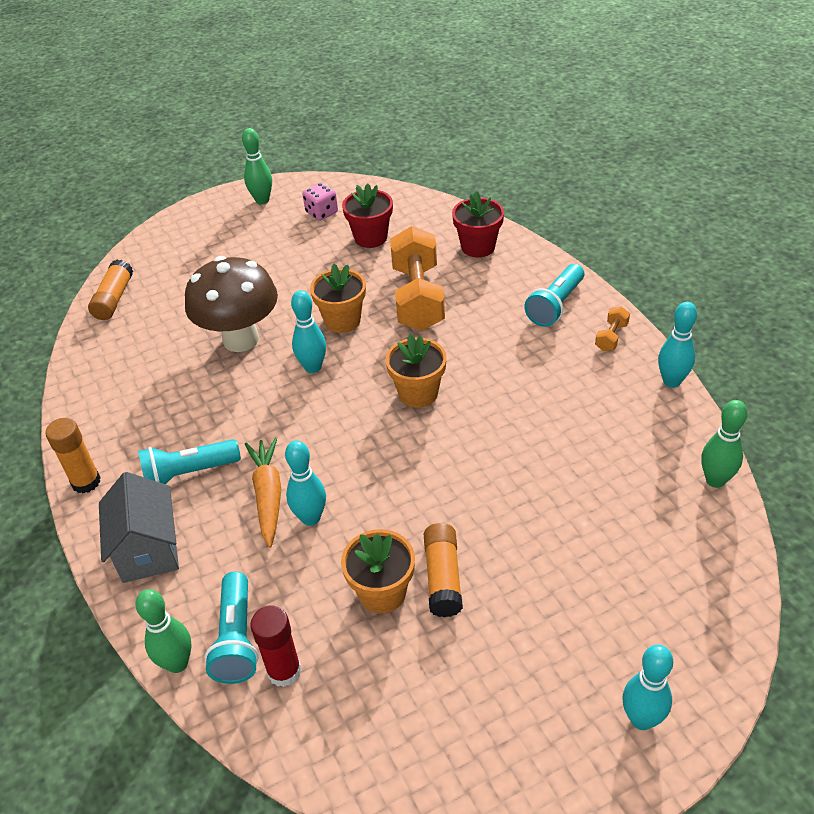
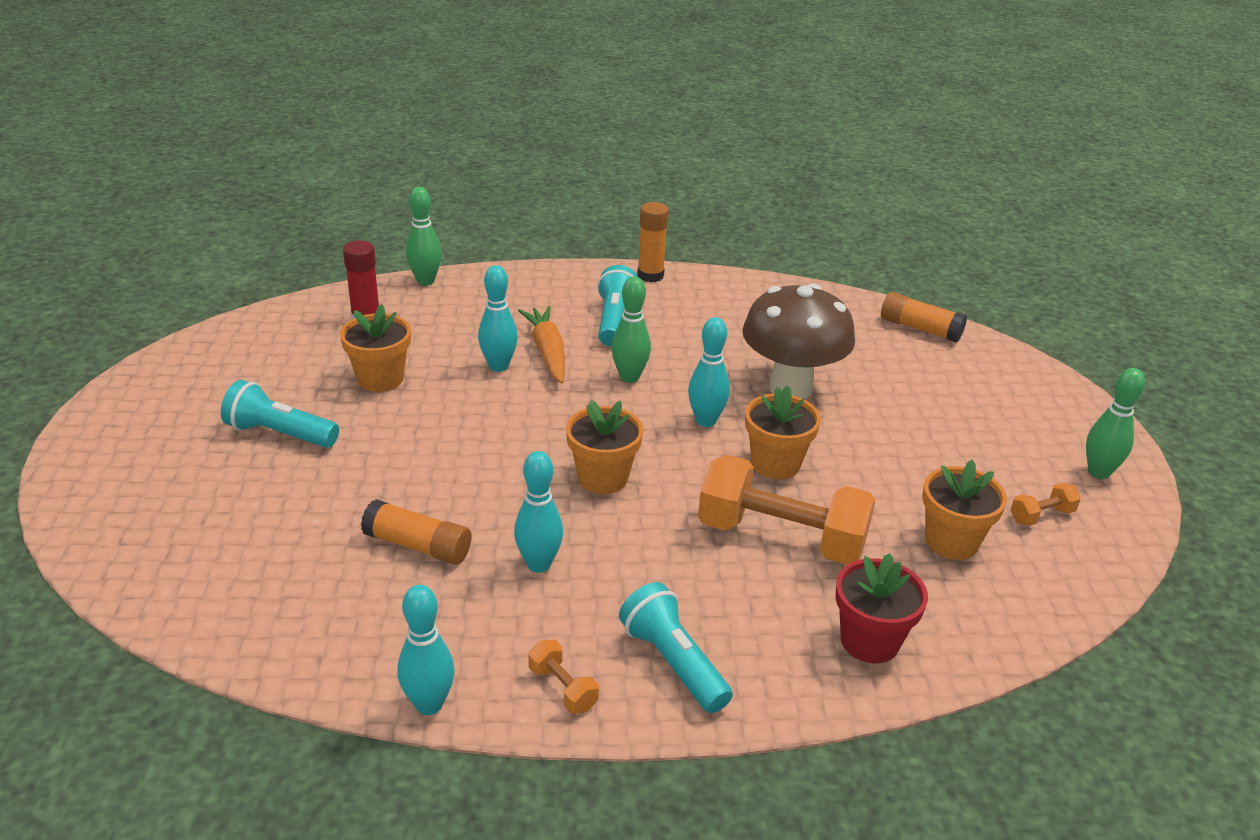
camera: 110 degrees right, 10 degrees down
grey house [99,472,179,583] -> none
turquoise flashlight [204,571,259,684] -> turquoise flashlight moved to [221,380,339,448]
orange carrot [245,437,281,548] -> orange carrot turned 120 degrees counterclockwise [518,306,565,384]
pink dice [303,183,338,221] -> orange dumbbell [1010,483,1081,526]
red flower pot [342,183,393,248] -> orange flower pot [922,460,1007,560]
orange glue stick [424,523,463,618] -> orange glue stick moved to [361,499,472,565]
turquoise bowling pin [623,645,673,730] -> turquoise bowling pin moved to [514,451,563,573]
green bowling pin [701,400,747,488] -> green bowling pin moved to [611,277,651,383]

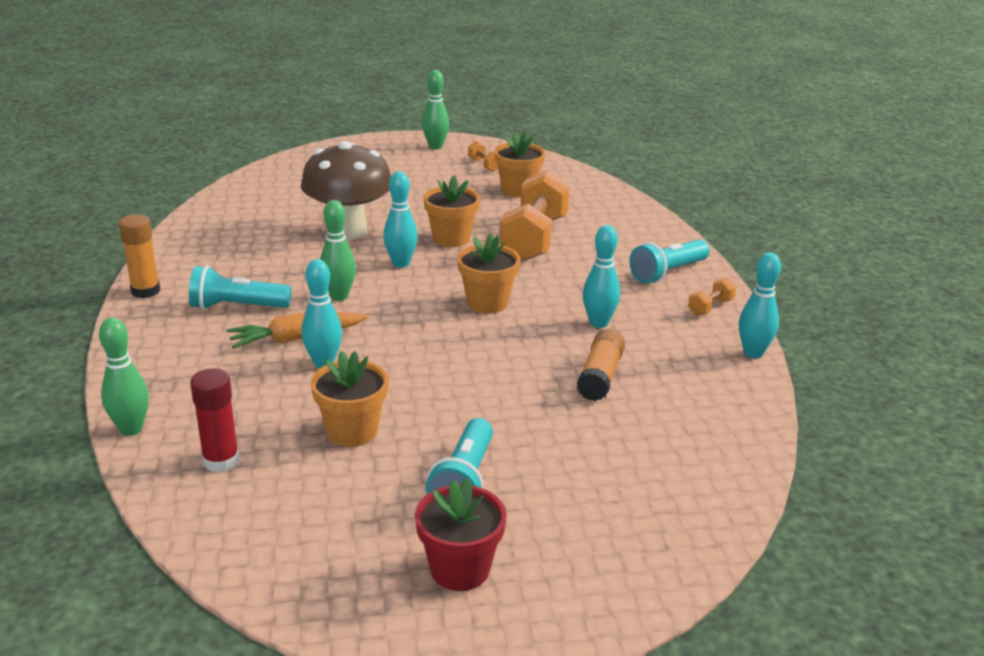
camera: 95 degrees left, 5 degrees down
red flower pot [835,553,928,663] -> red flower pot moved to [415,477,507,591]
orange glue stick [881,292,967,343] -> none

